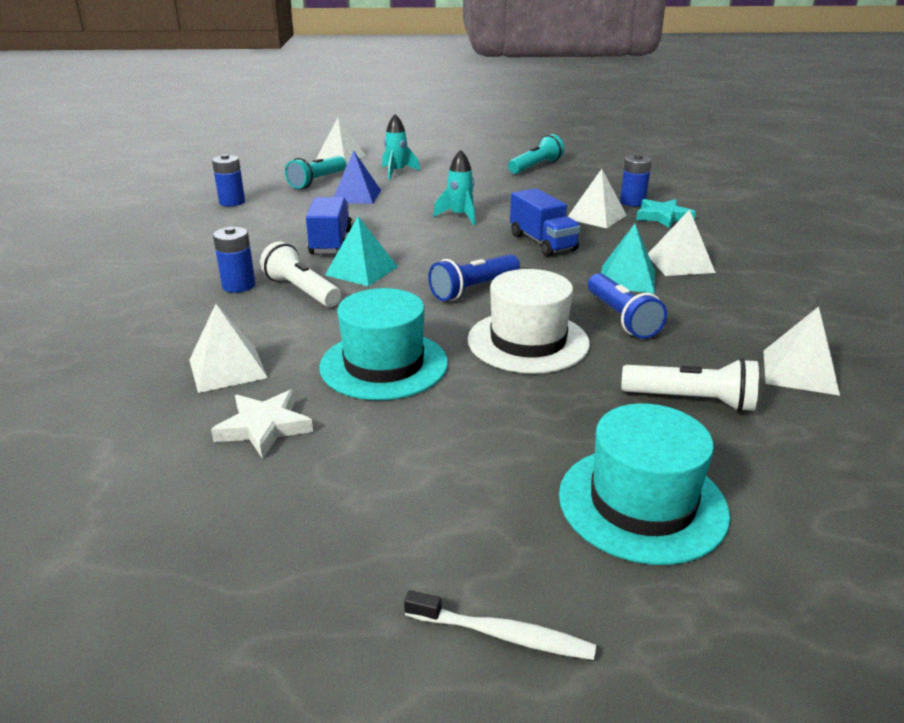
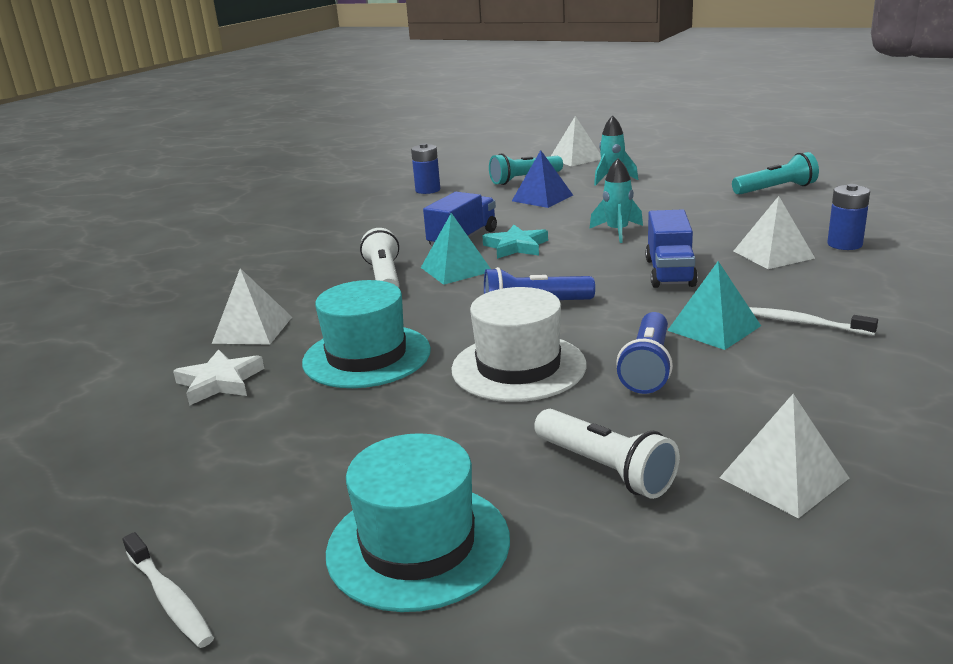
camera: 35 degrees right, 5 degrees down
blue battery [213,227,255,293] -> none
turquoise star [636,199,696,228] -> turquoise star moved to [482,225,548,259]
white pyramid [648,209,716,276] -> white toothbrush [749,307,878,336]

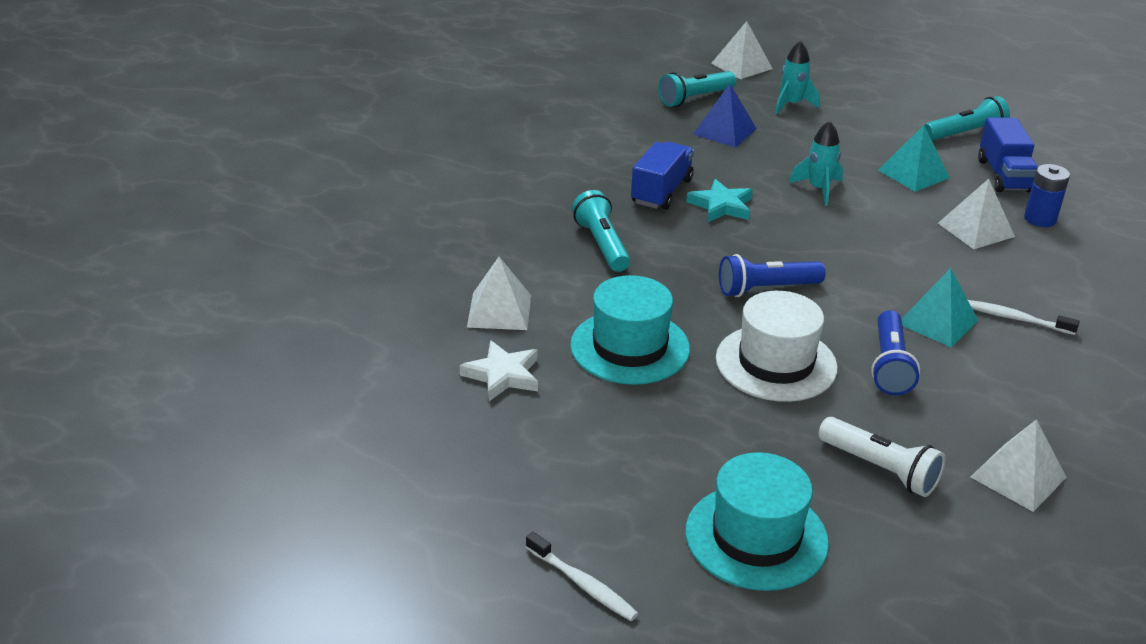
camera: 10 degrees left, 10 degrees up
white flashlight [360,228,399,288] -> turquoise flashlight [572,190,630,272]
blue battery [411,143,440,194] -> none
turquoise pyramid [421,213,491,285] -> turquoise pyramid moved to [878,125,950,192]
blue truck [645,210,698,288] -> blue truck moved to [978,117,1038,192]

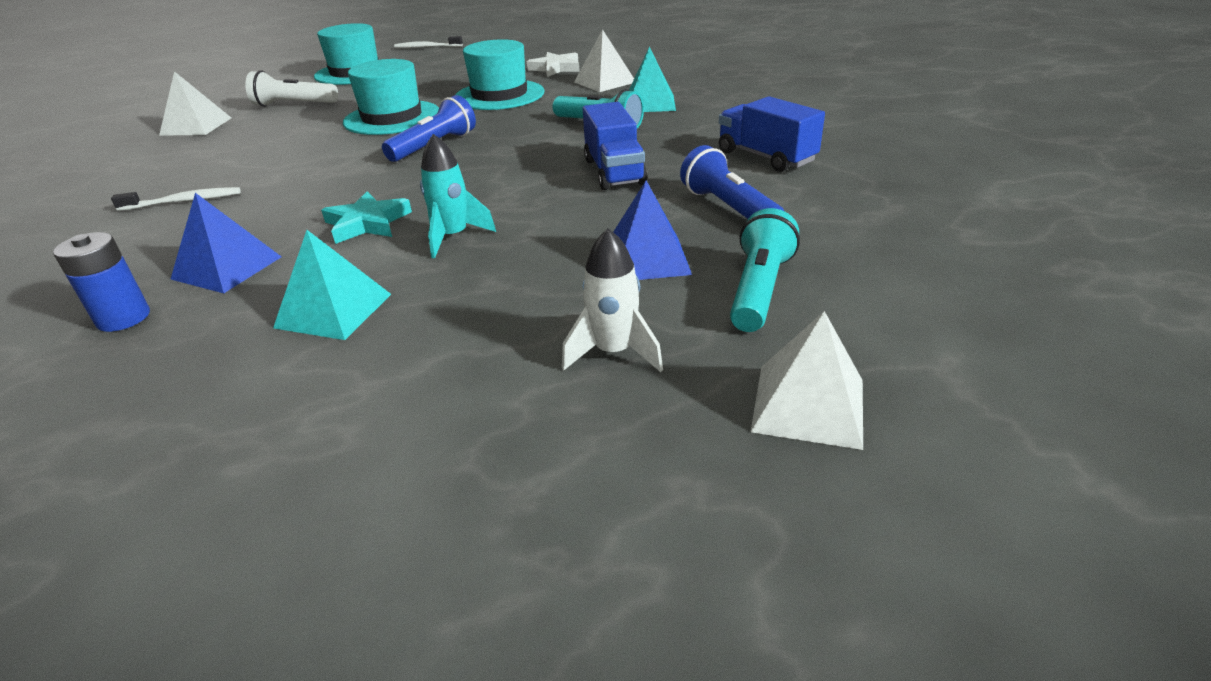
camera: 145 degrees right, 0 degrees up
turquoise star [686,179,753,222] -> turquoise star moved to [321,191,412,244]
white hat [716,291,838,402] -> turquoise hat [343,59,439,135]
turquoise rocket [775,41,820,114] -> white rocket [562,228,663,372]
blue flashlight [871,310,920,395] -> blue flashlight moved to [680,145,784,219]
turquoise pyramid [902,268,978,348] -> turquoise pyramid moved to [629,46,676,112]
turquoise flashlight [924,96,1010,141] -> none
white pyramid [938,179,1015,249] -> blue pyramid [171,193,281,293]
blue truck [978,117,1038,192] -> blue truck moved to [719,96,825,172]

